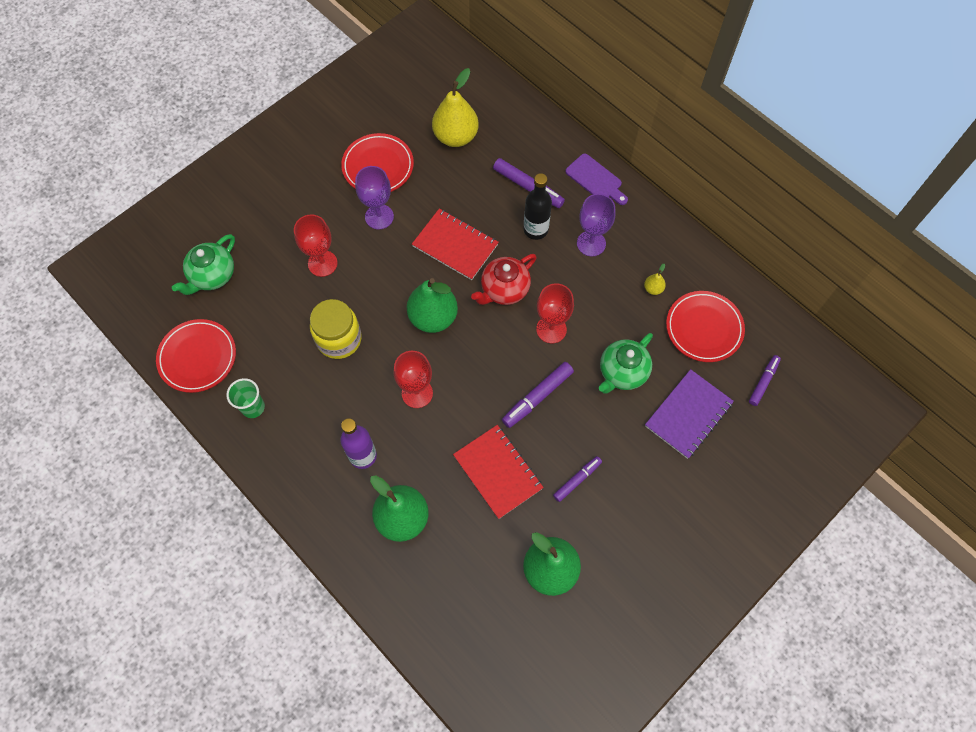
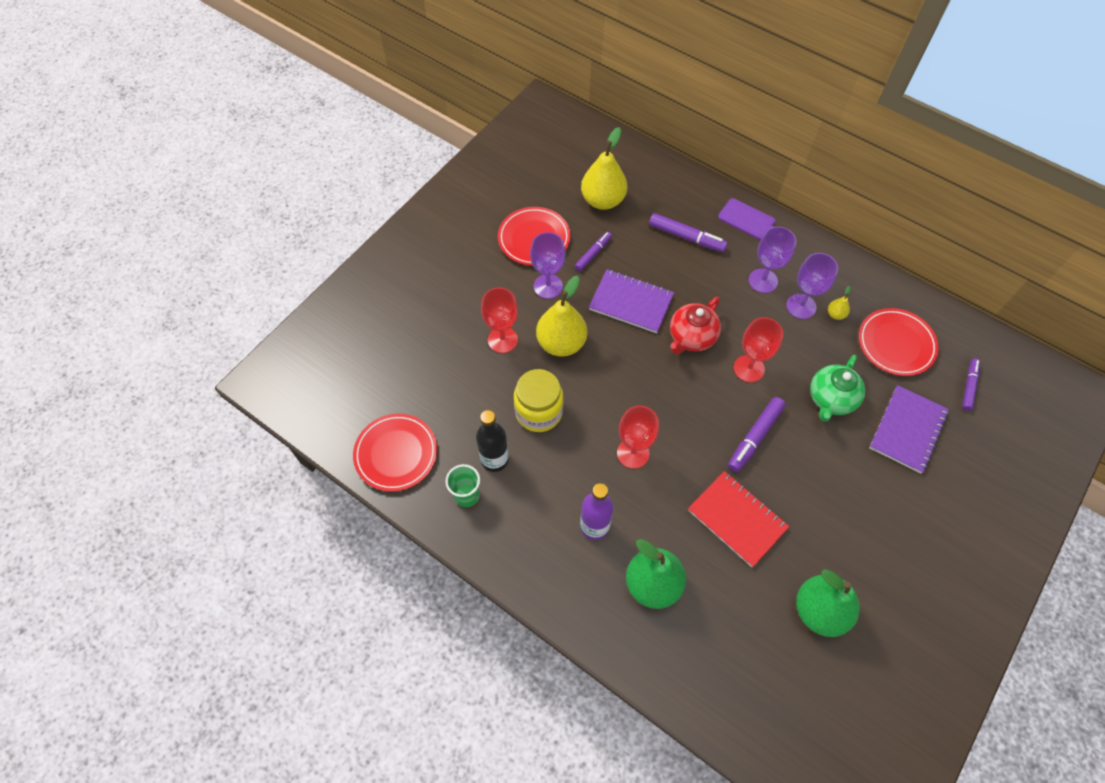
camera: 10 degrees left, 5 degrees down
green teapot [172,234,235,295] -> none
green pear [407,278,458,333] -> none
red notebook [412,209,499,280] -> purple notebook [589,269,674,333]
black bottle [524,173,552,240] -> black bottle moved to [476,410,509,472]
purple marker [553,456,602,502] -> purple marker moved to [575,232,612,271]
none -> yellow pear [536,276,587,357]
none -> purple goblet [786,253,838,319]

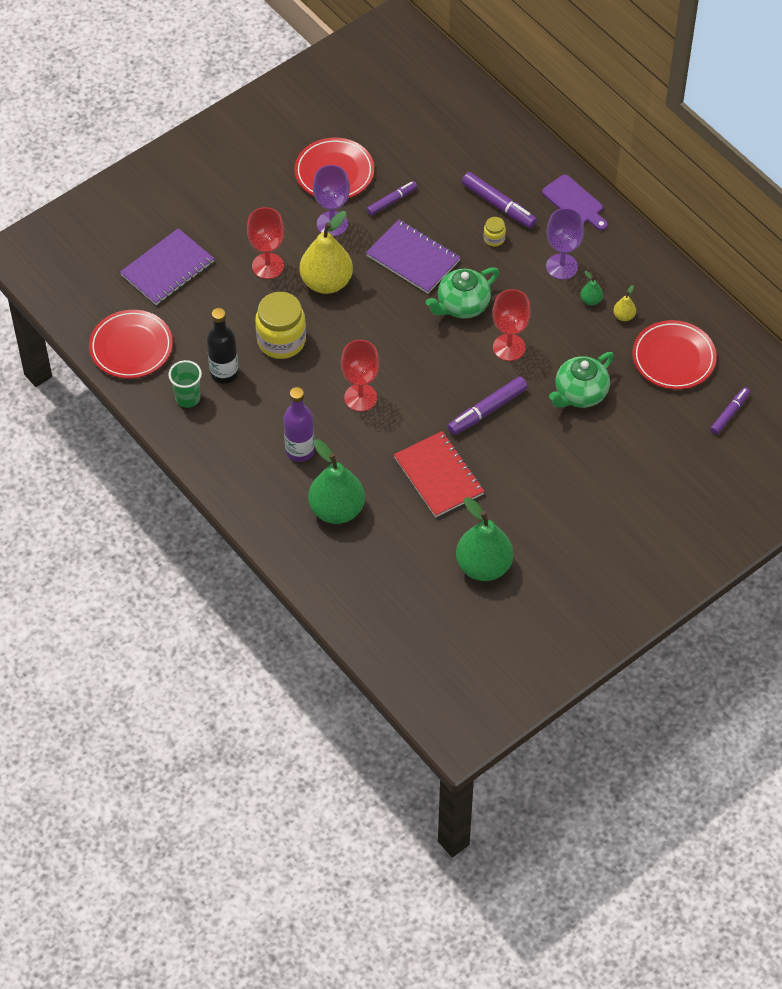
camera: 15 degrees right, 5 degrees down
yellow pear [581,127,627,210] -> none
red teapot [670,297,721,354] -> green teapot [426,267,499,319]
purple goblet [786,253,838,319] -> green pear [580,271,603,305]
purple notebook [869,385,949,473] -> purple notebook moved to [120,228,214,305]
none -> yellow jar [484,217,506,246]

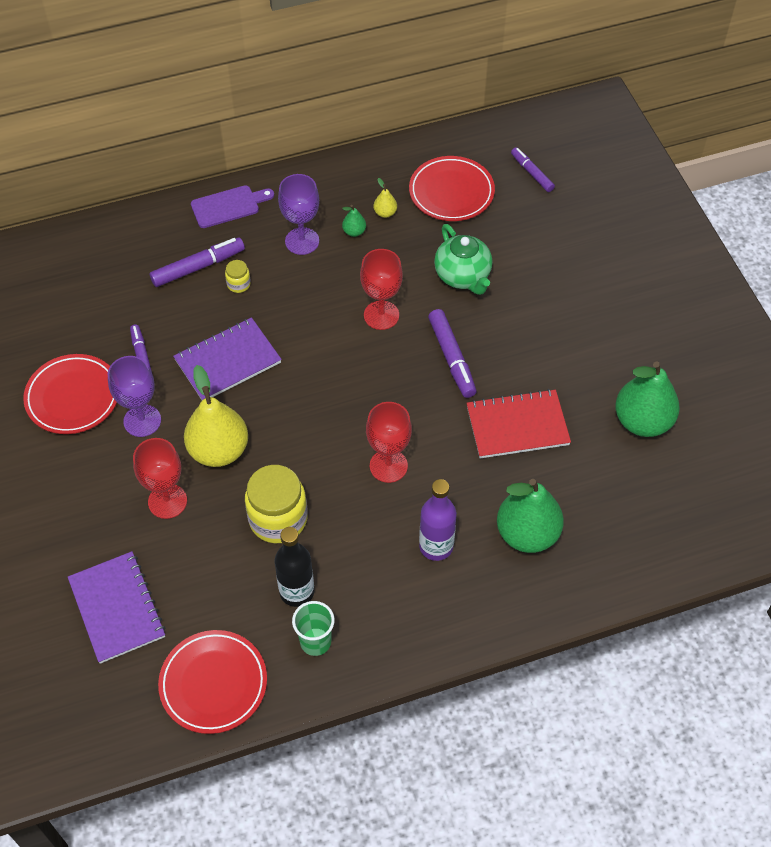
camera: 70 degrees left, 0 degrees up
green teapot [426,267,499,319] -> none

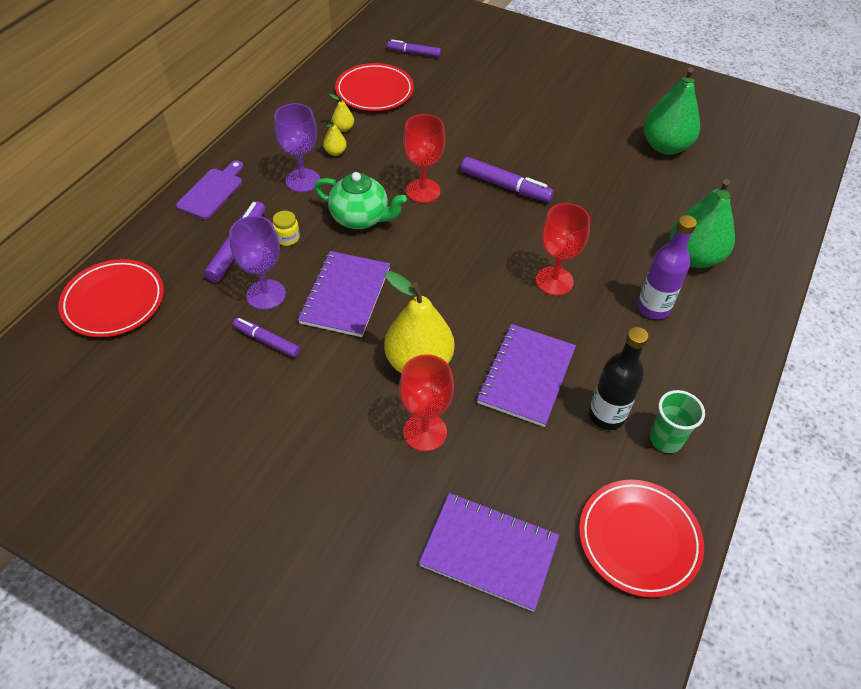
camera: 45 degrees left, 5 degrees down
red plate [23,354,117,434] -> red plate moved to [58,259,164,337]
purple goblet [108,356,161,437] -> purple goblet moved to [229,216,286,310]
yellow jar [245,465,307,543] -> purple notebook [477,324,576,427]
green pear [342,205,366,237] -> yellow pear [323,120,347,156]
green teapot [434,224,492,295] -> green teapot moved to [314,172,407,229]
red notebook [467,389,571,458] -> none

